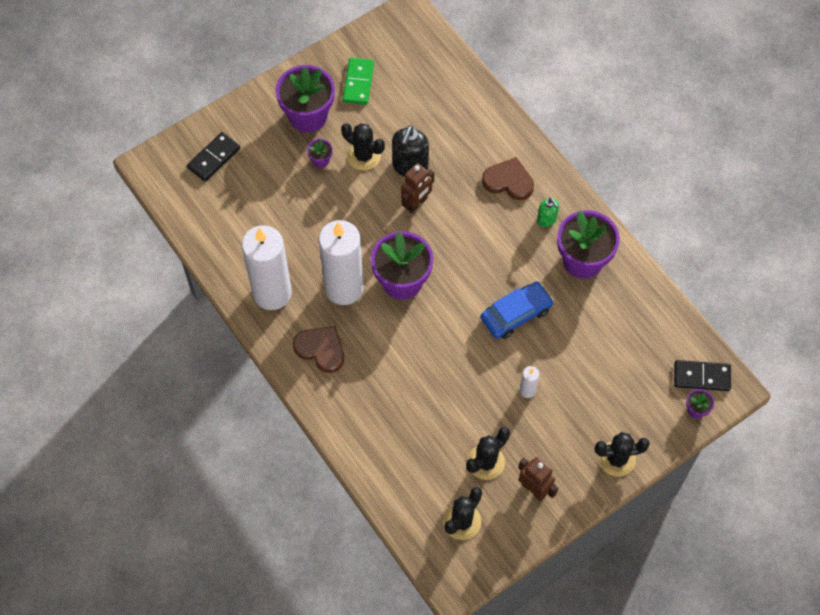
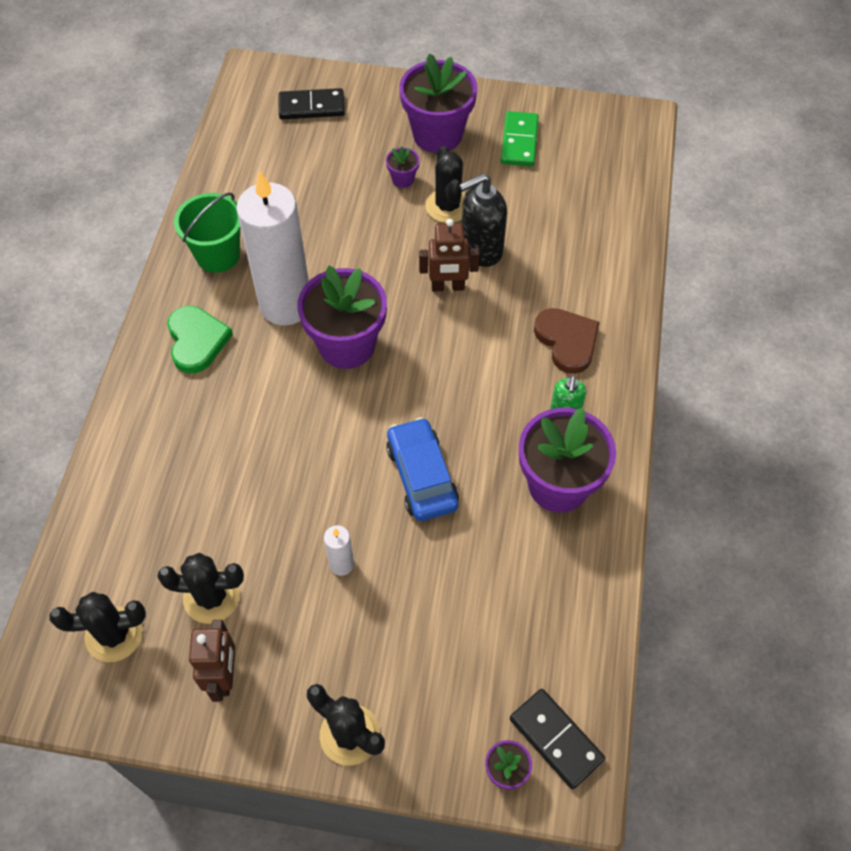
camera: 45 degrees right, 5 degrees down
white candle [242,225,292,310] -> green bucket [174,192,241,273]
brown heart [293,326,344,373] -> green heart [167,306,233,373]
green domino [343,58,374,105] -> green domino turned 45 degrees counterclockwise [501,111,539,166]
blue car [481,281,554,339] -> blue car turned 120 degrees counterclockwise [386,417,459,521]

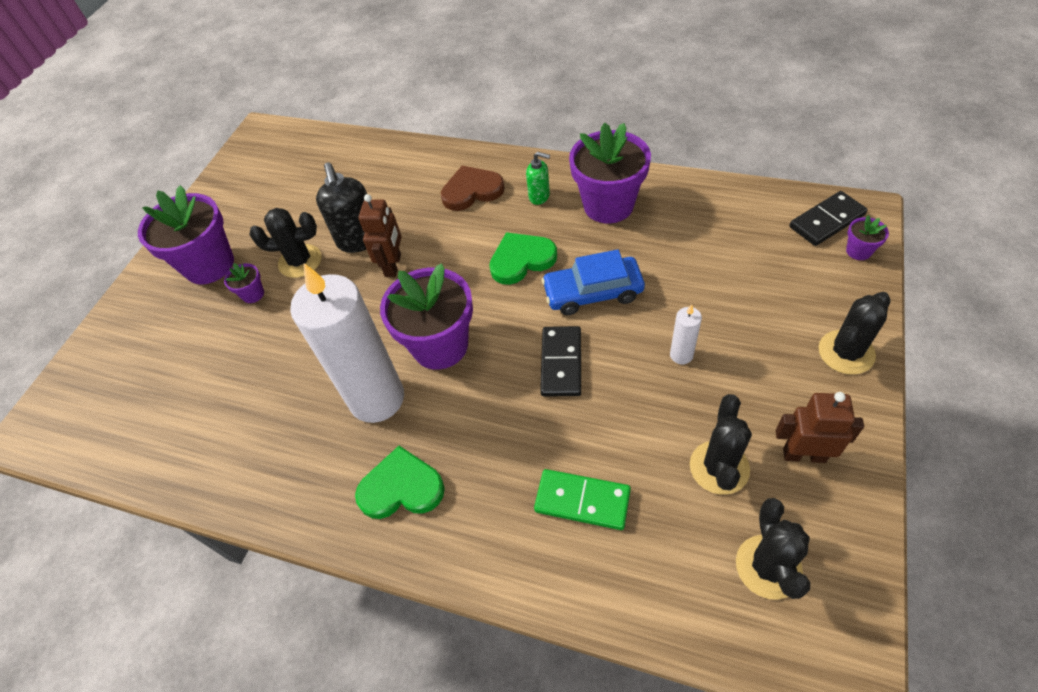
camera: 75 degrees left, 5 degrees down
green bucket [174,192,241,273] -> none
black domino [278,88,345,119] -> black domino moved to [540,326,581,396]
green domino [501,111,539,166] -> green domino moved to [534,469,631,530]
none -> green heart [489,232,557,285]

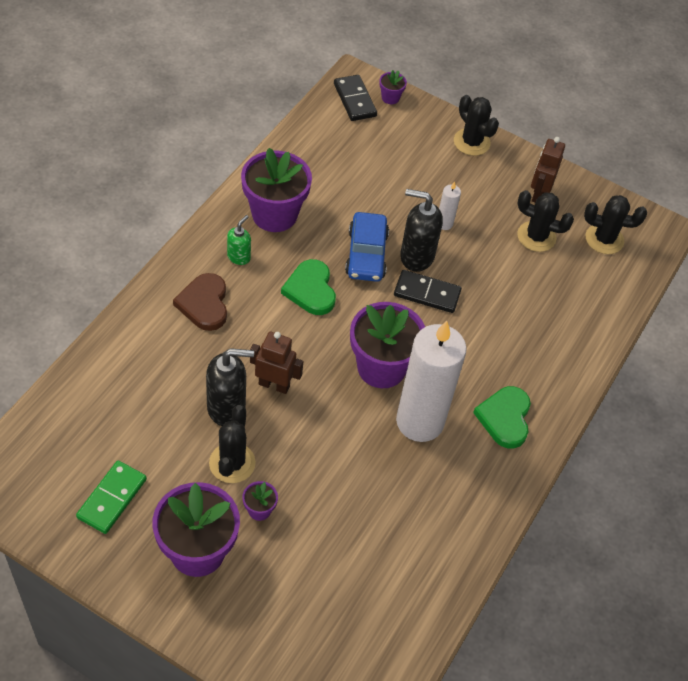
camera: 90 degrees left, 0 degrees up
green domino [534,469,631,530] -> green domino moved to [76,461,147,534]
none -> black soap dispenser [400,189,443,272]

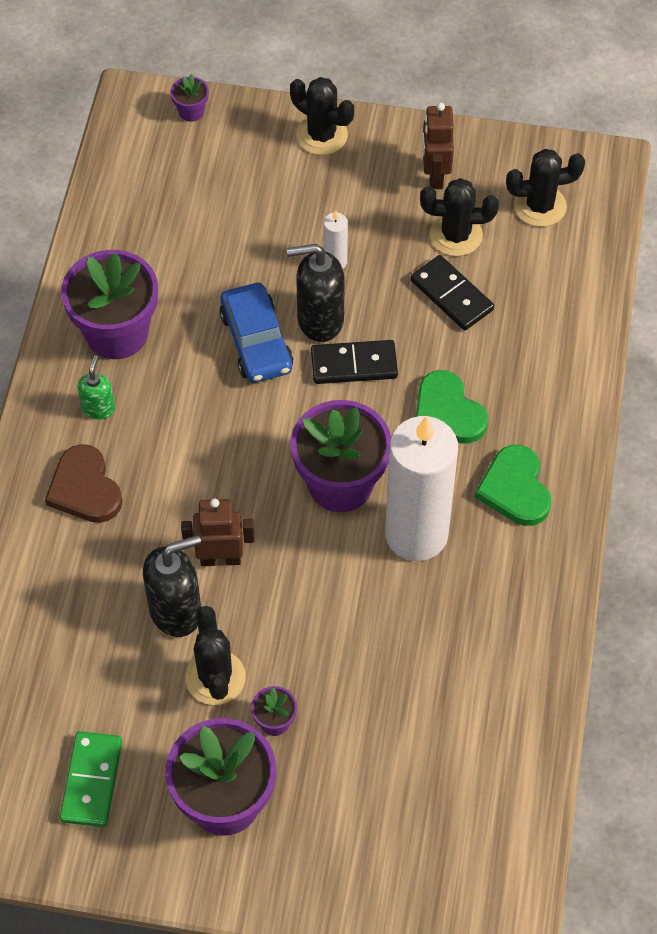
camera: 15 degrees left, 5 degrees up
green heart [281,259,336,315] -> green heart moved to [416,370,488,443]
black domino [334,75,377,121] -> black domino moved to [411,255,494,330]

